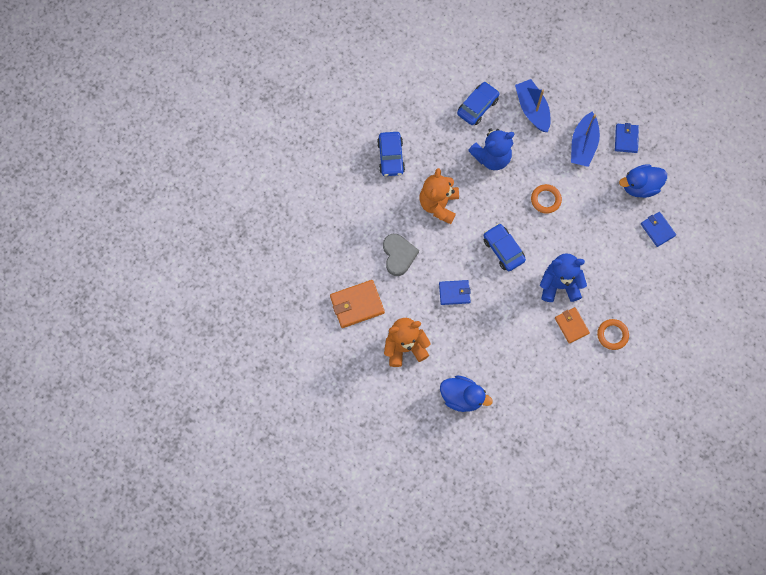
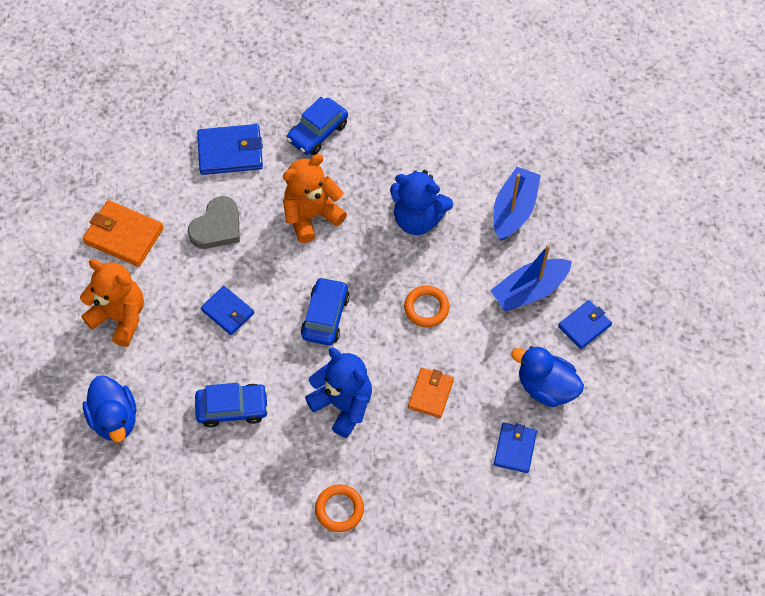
camera: 45 degrees right, 10 degrees down
blue car [457,82,499,125] -> blue car moved to [195,383,269,428]
orange wallet [555,307,590,344] -> orange wallet moved to [408,368,454,418]
none -> blue wallet [197,124,263,175]

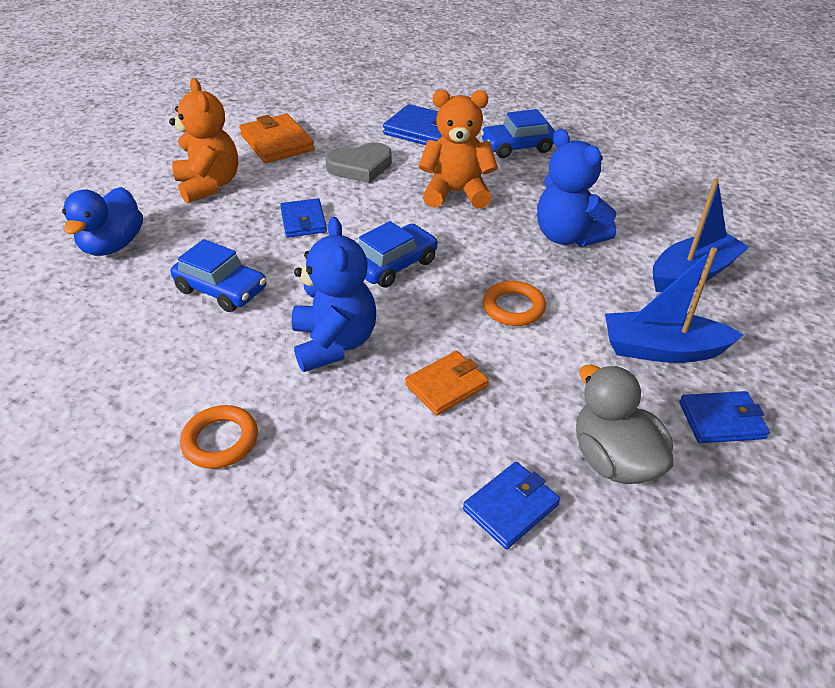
camera: 35 degrees right, 20 degrees down
blue duck [511,346,584,407] -> grey duck [576,364,673,484]

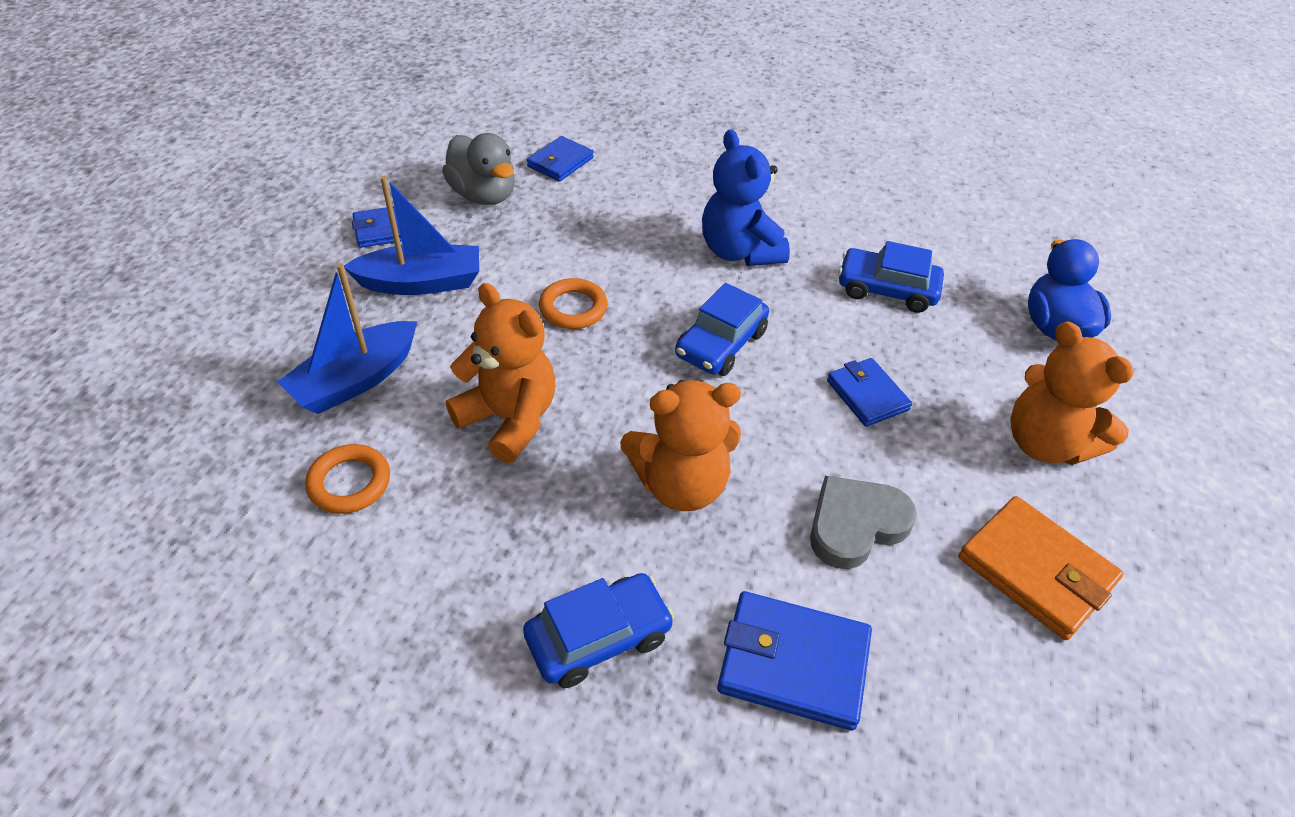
camera: 165 degrees right, 5 degrees up
orange ring [180,405,258,469] -> orange ring moved to [305,444,390,514]
orange wallet [405,351,489,416] -> none
blue teddy bear [537,129,617,247] -> orange teddy bear [446,283,556,463]

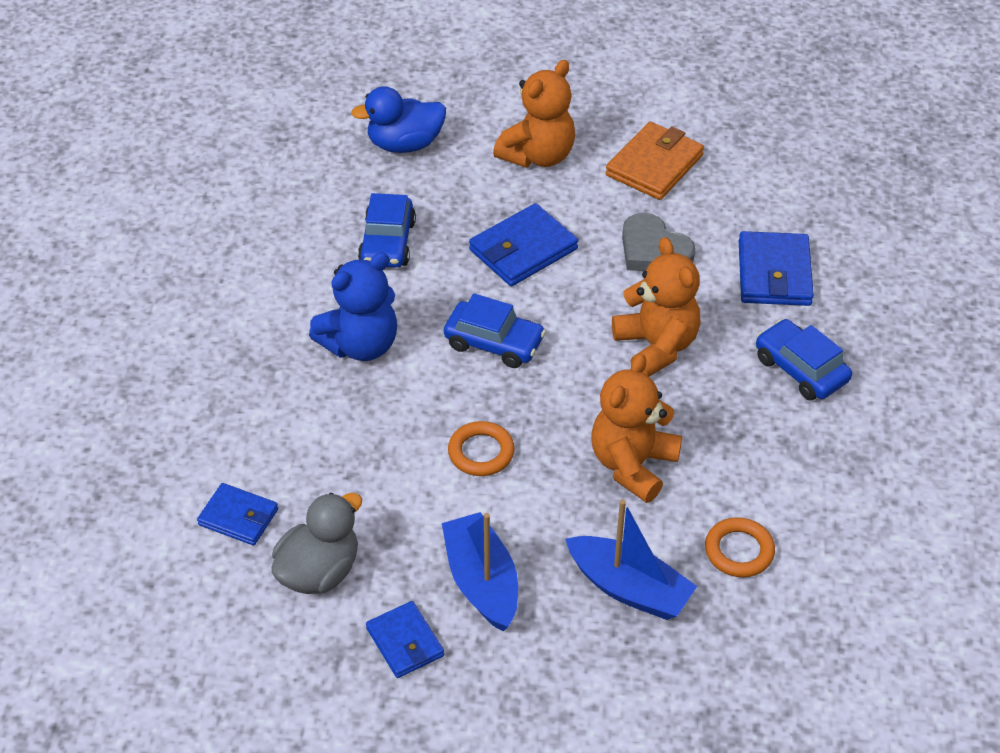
camera: 100 degrees left, 0 degrees up
blue wallet [827,358,912,427] -> blue wallet [469,203,578,286], size x1.55

